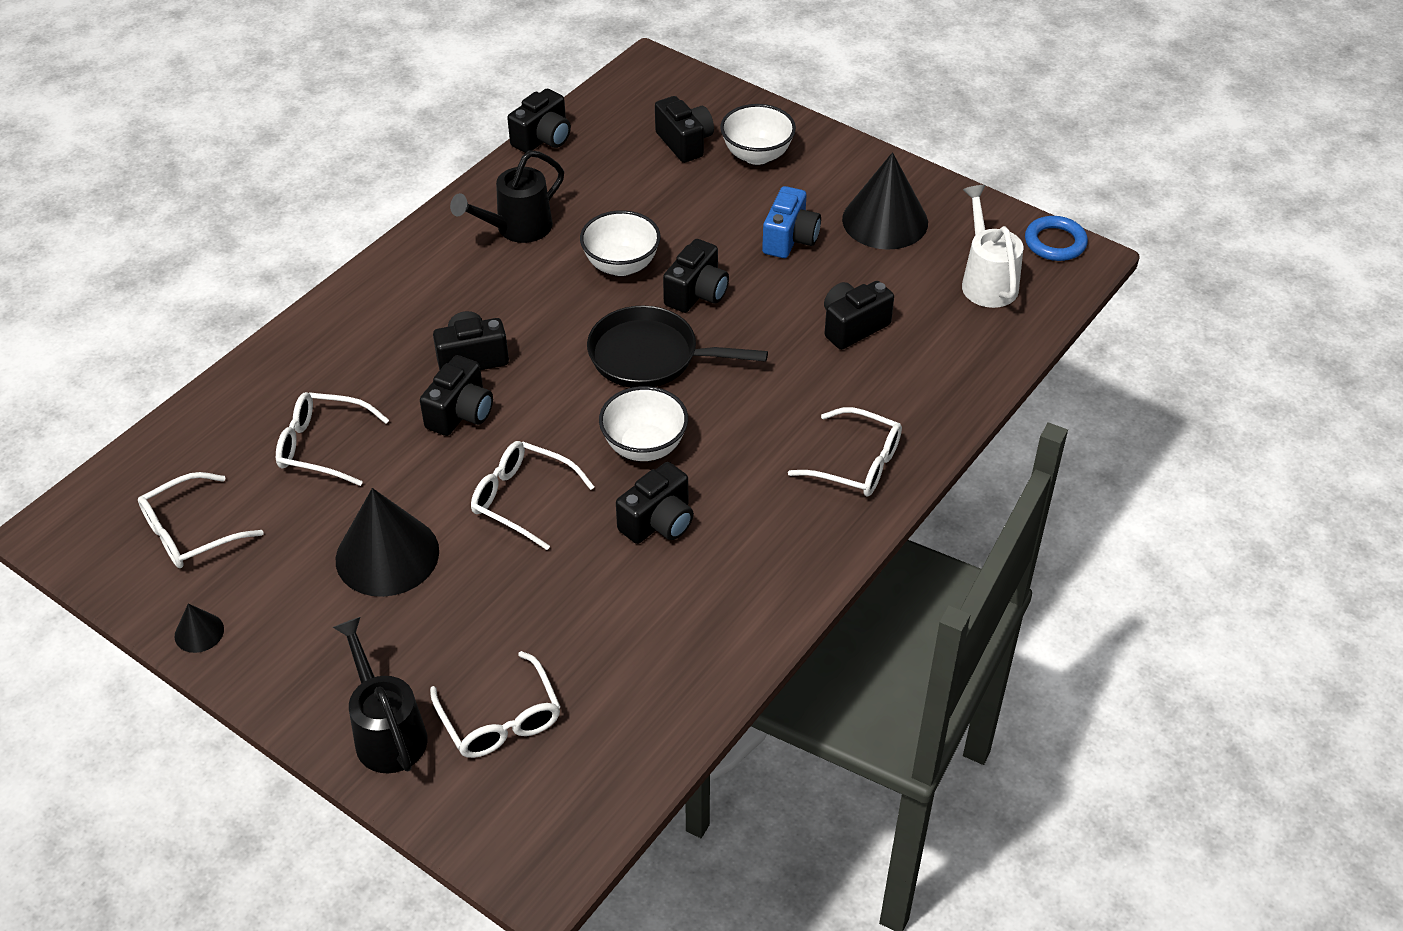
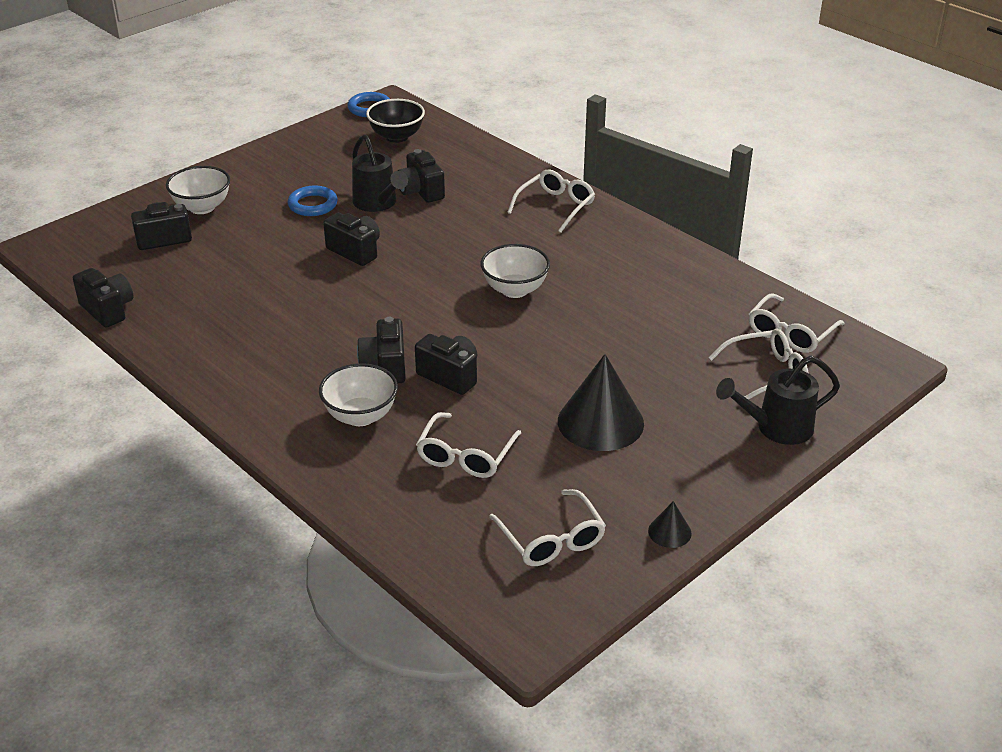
camera: 80 degrees left, 10 degrees down
black watering can [450,151,564,243] -> black watering can moved to [352,135,408,212]
white glasses [471,441,594,550] -> white glasses moved to [749,293,845,353]
white bowl [580,210,661,276] -> white bowl moved to [319,363,398,426]
black pan [587,306,768,388] -> none
black camera [616,462,694,544] -> none
blue camera [762,186,821,258] -> blue ring [288,186,338,216]
black cone [842,152,928,250] -> none
white watering can [962,185,1023,308] -> black bowl [366,99,425,143]

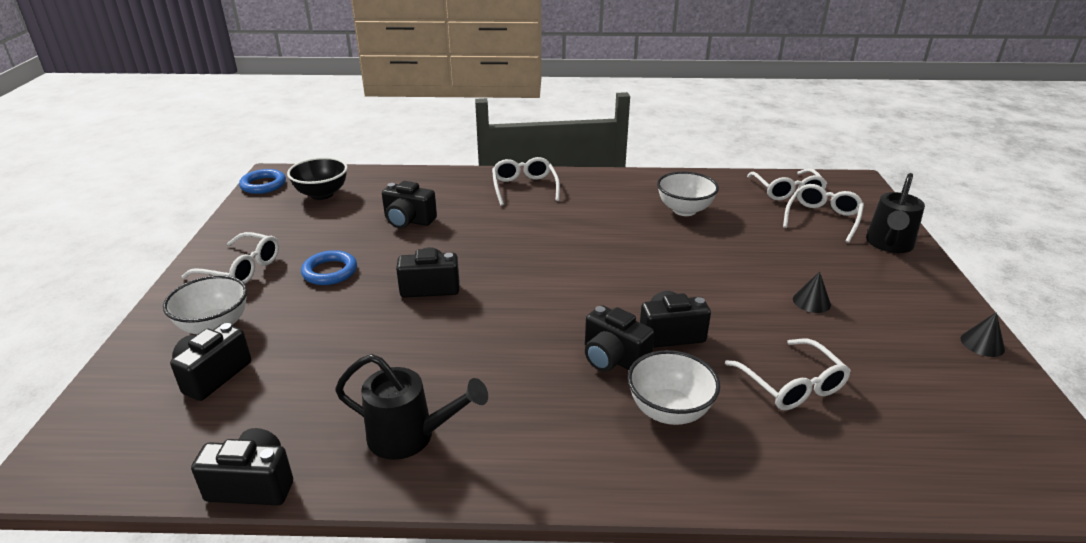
camera: 45 degrees left, 5 degrees down
black watering can [352,135,408,212] -> black watering can moved to [335,354,488,460]
white bowl [480,244,550,298] -> white bowl moved to [657,171,719,216]
white glasses [489,489,606,566] -> white glasses moved to [182,232,279,284]
black cone [558,354,644,451] -> black cone [793,271,831,313], size x0.45

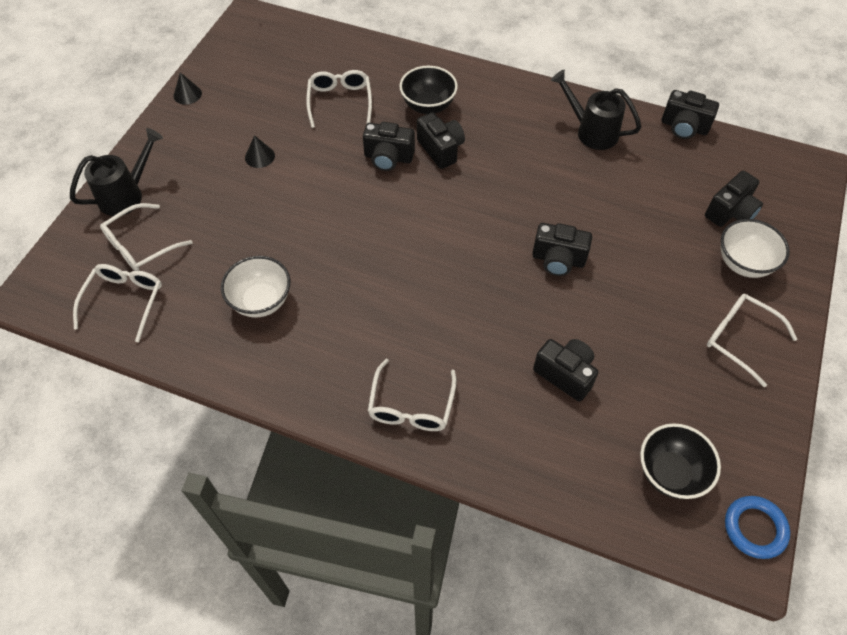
camera: 160 degrees left, 25 degrees up
blue ring [301,250,357,285] -> none
white bowl [628,350,720,425] -> black bowl [399,66,458,114]

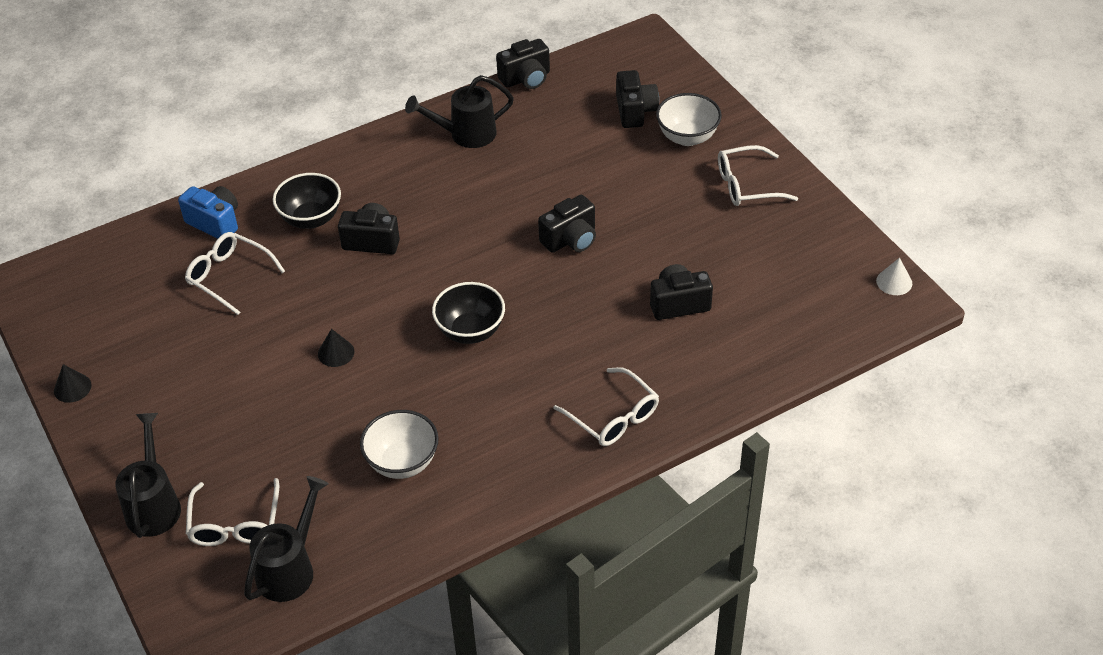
camera: 50 degrees left, 10 degrees down
white glasses [73,264,162,342] -> black watering can [244,476,329,602]
black cone [245,135,275,168] -> black cone moved to [318,329,355,367]
black camera [363,122,415,171] -> none
black bowl [640,423,721,499] -> black bowl moved to [432,282,505,344]
blue ring [725,496,790,559] -> white cone [876,258,912,295]
none -> blue camera [178,186,238,239]

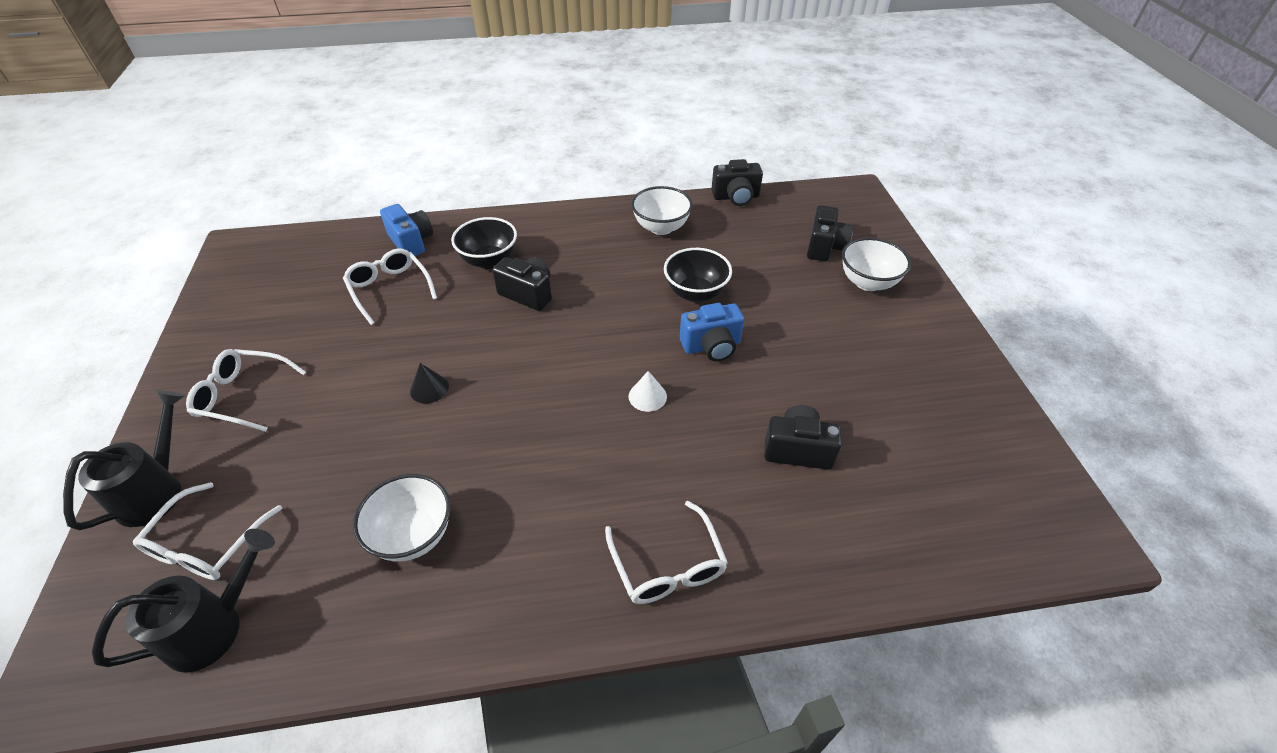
camera: 20 degrees right, 0 degrees up
black cone [54,364,91,403] -> none
black watering can [405,75,514,148] -> white bowl [631,186,693,235]
black bowl [432,282,505,344] -> black bowl moved to [664,248,732,302]
black camera [538,195,596,253] -> blue camera [680,303,744,361]
white glasses [718,145,798,206] -> white glasses moved to [186,349,306,432]
white cone [876,258,912,295] -> white cone moved to [629,371,667,412]

